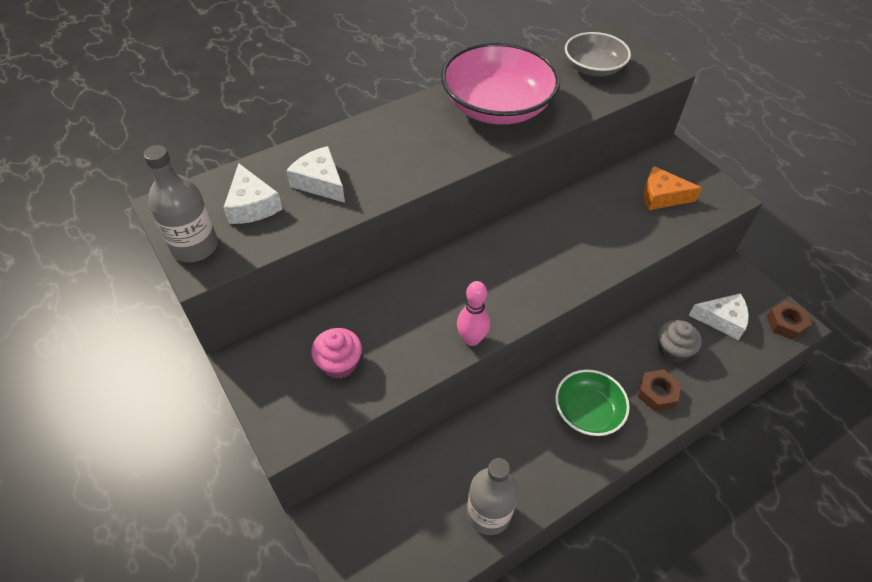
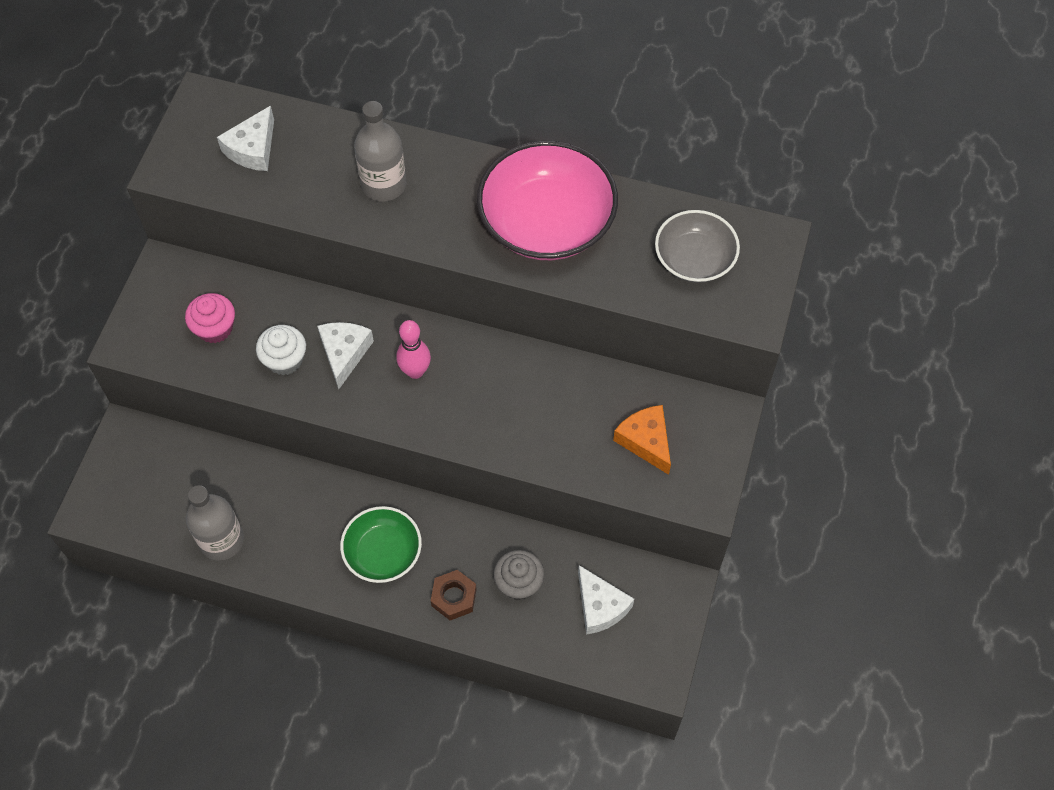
camera: 50 degrees right, 10 degrees up
grey bottle [143,145,218,262] -> grey bottle moved to [354,101,407,202]
white cheese [286,146,345,203] -> white cheese moved to [317,322,374,389]
pink bowling pin [457,281,490,346] -> pink bowling pin moved to [396,320,431,379]
brown nut [767,301,812,340] -> none
none -> white cupcake [256,325,306,375]

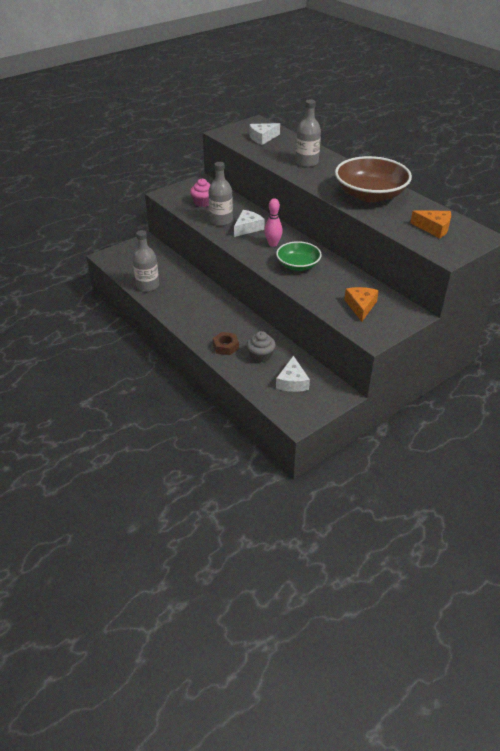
camera: 35 degrees right, 20 degrees down
white cupcake [256,325,306,375] -> grey bottle [209,162,233,226]
green bowl [340,506,422,583] -> green bowl moved to [276,241,322,271]
pink bowl [477,141,618,260] -> brown bowl [335,156,412,202]
grey bowl [655,210,740,283] -> orange cheese [410,210,451,238]

